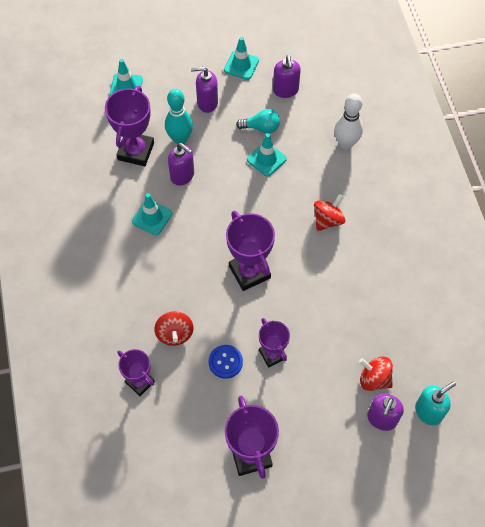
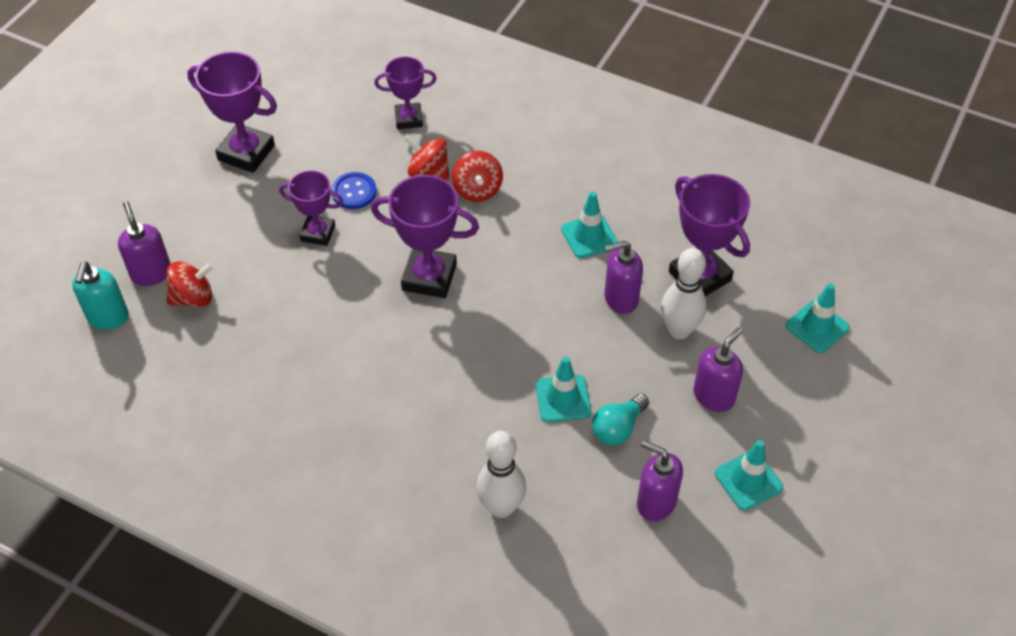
camera: 130 degrees right, 10 degrees down
turquoise bowling pin [165,89,193,144] -> white bowling pin [661,248,707,339]
red spinning top [314,194,345,231] -> red spinning top moved to [452,151,503,202]

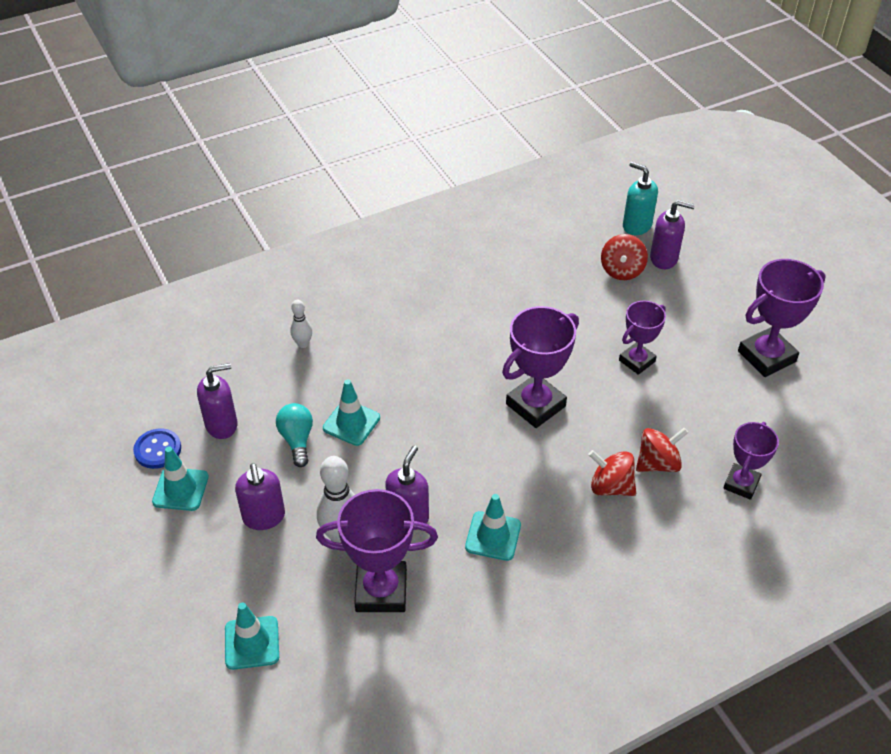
camera: 125 degrees right, 5 degrees down
blue button [331,172,377,209] -> blue button moved to [133,428,181,469]
white bowling pin [477,431,526,518] -> white bowling pin [290,300,312,348], size x0.56

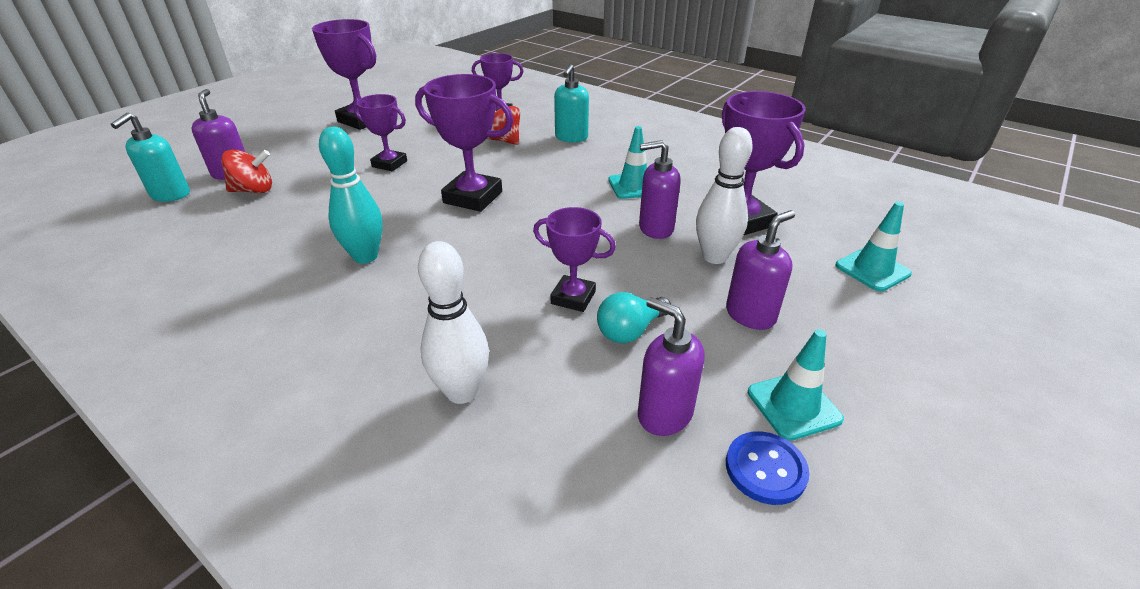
camera: 115 degrees left, 10 degrees down
white bowling pin [290,300,312,348] -> white bowling pin [418,241,489,404], size x1.80
turquoise traffic cone [323,379,380,446] -> purple trophy [533,207,616,312]
red spinning top [588,450,636,496] -> none
none -> turquoise bowling pin [319,127,383,264]
none -> turquoise soap dispenser [554,64,589,143]

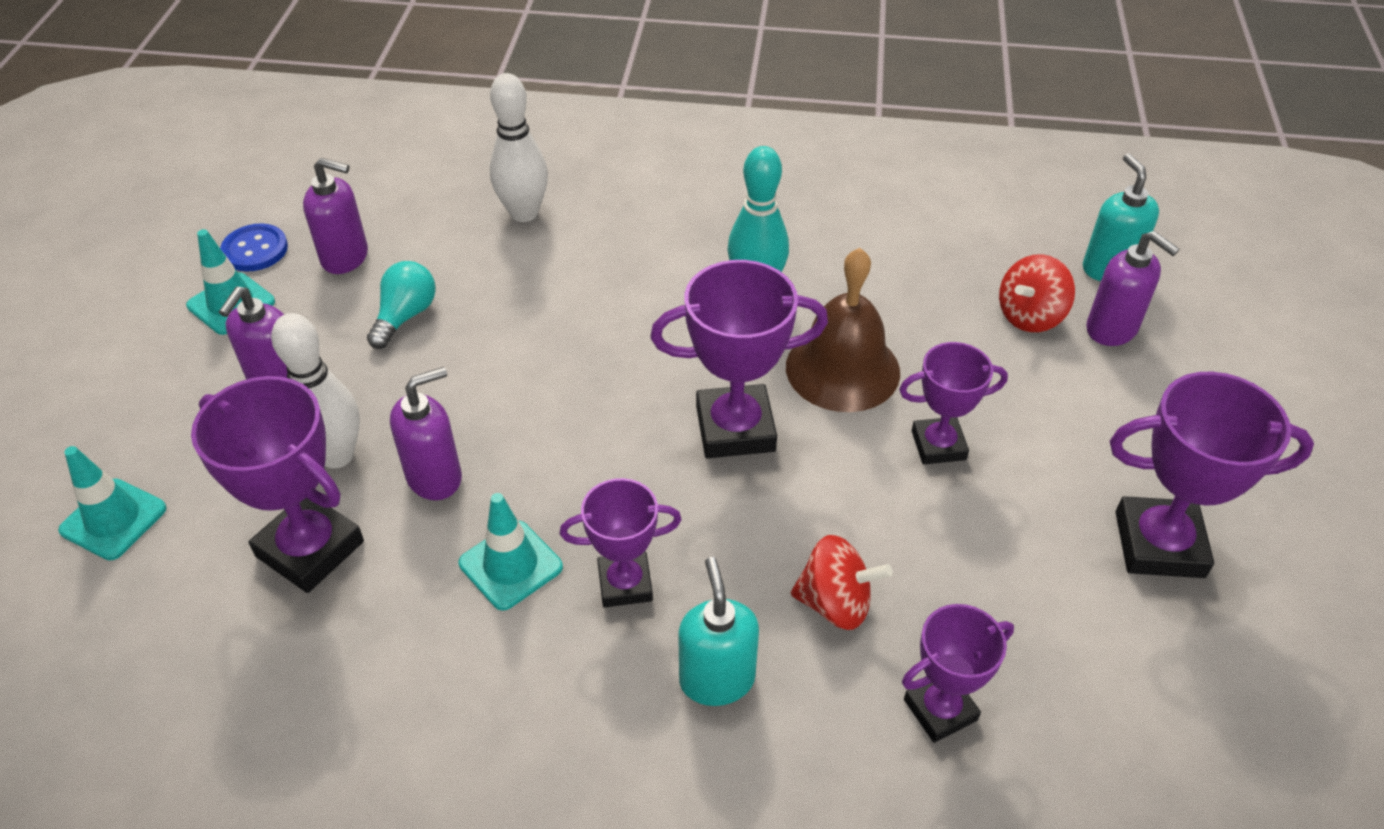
camera: 150 degrees right, 10 degrees up
purple trophy [533,207,616,312] -> purple trophy moved to [560,478,682,607]
none -> brown bell [786,248,900,412]

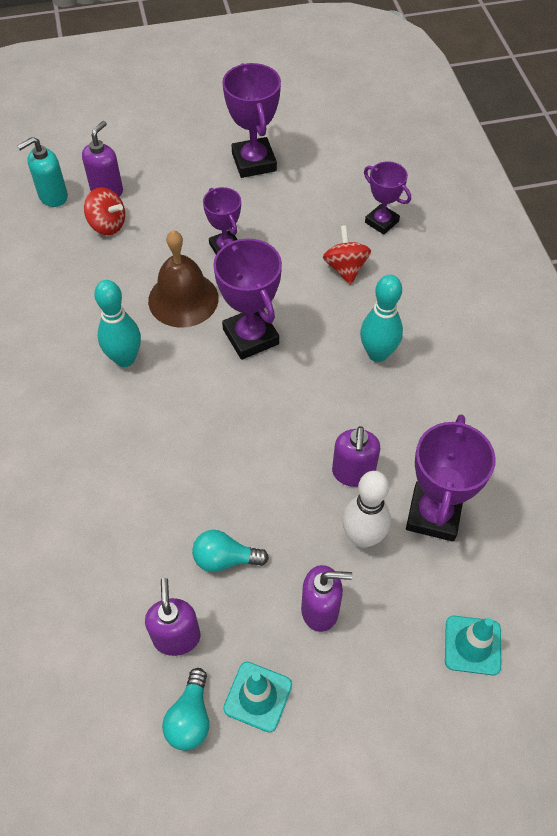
camera: 110 degrees left, 10 degrees up
blue button [220,223,288,272] -> turquoise light bulb [162,668,209,751]
purple soap dispenser [390,367,462,500] -> purple soap dispenser turned 120 degrees counterclockwise [332,426,381,487]
turquoise traffic cone [459,493,563,611] -> none
white bowling pin [490,73,548,222] -> none
purple trophy [560,478,682,607] -> turquoise bowling pin [360,275,403,362]
turquoise soap dispenser [678,557,759,706] -> none

